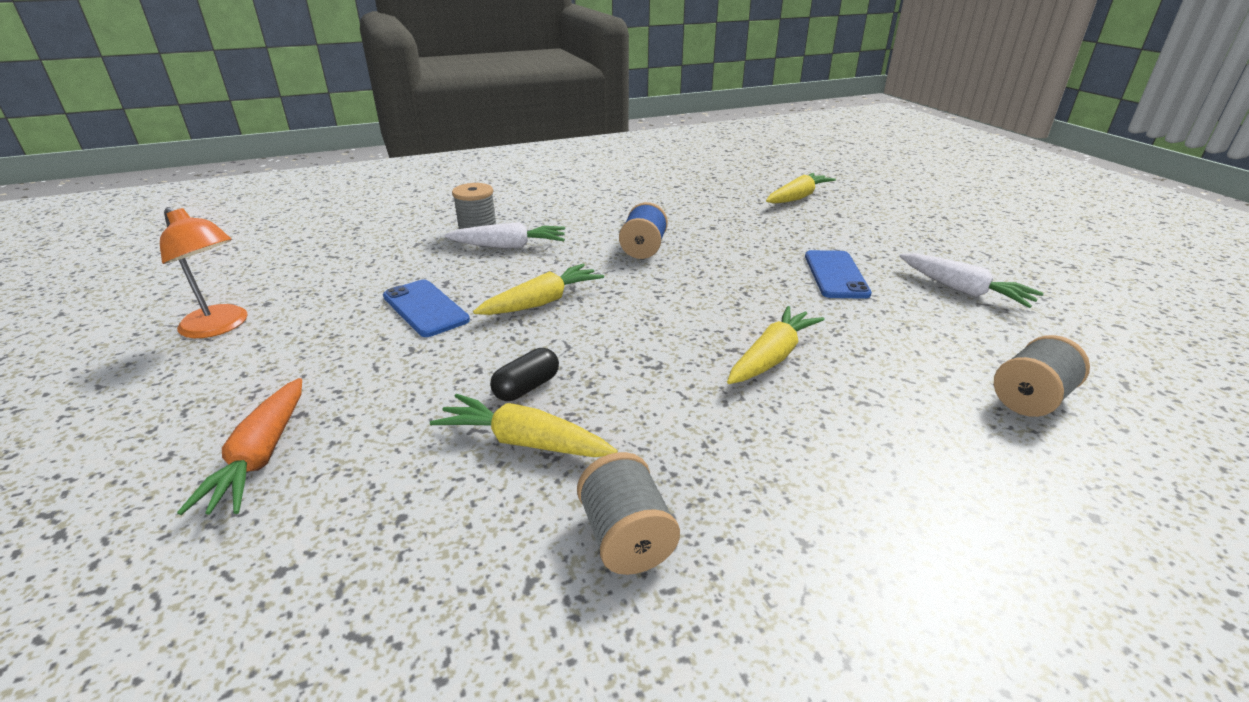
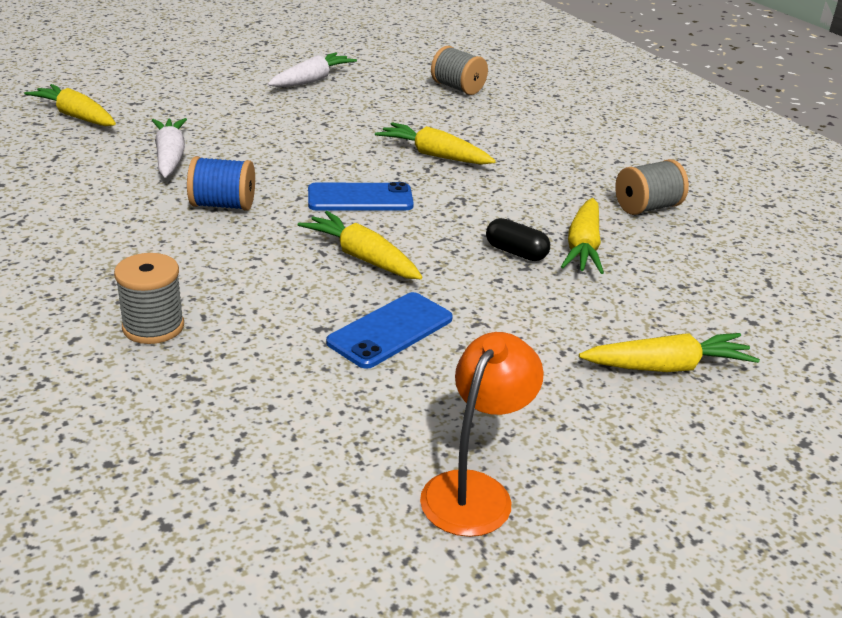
camera: 100 degrees left, 0 degrees up
orange carrot [177,378,302,515] -> yellow carrot [579,333,760,372]
white carrot [445,222,565,249] -> white carrot moved to [152,118,187,178]
blue phone [805,250,872,299] -> blue phone moved to [308,182,414,210]

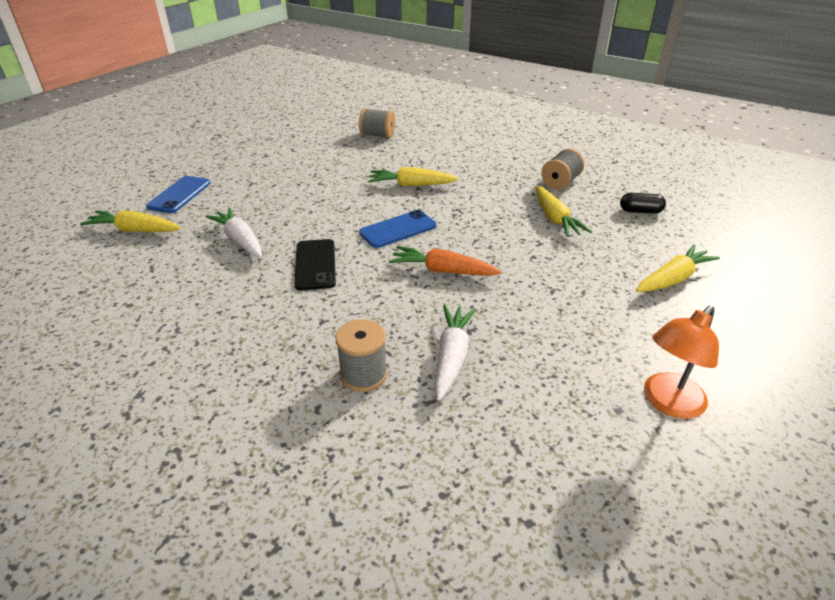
camera: 25 degrees left, 5 degrees up
blue spool [187,156,255,211] -> black phone [294,239,336,290]
white carrot [268,53,357,87] -> white carrot moved to [434,305,476,401]
yellow carrot [298,211,422,279] -> orange carrot [389,246,502,276]
blue phone [326,292,453,369] -> blue phone moved to [146,176,211,213]
orange lamp [420,332,544,537] -> orange lamp turned 135 degrees counterclockwise [644,305,719,419]
black capsule [486,218,550,261] -> black capsule moved to [620,193,666,214]

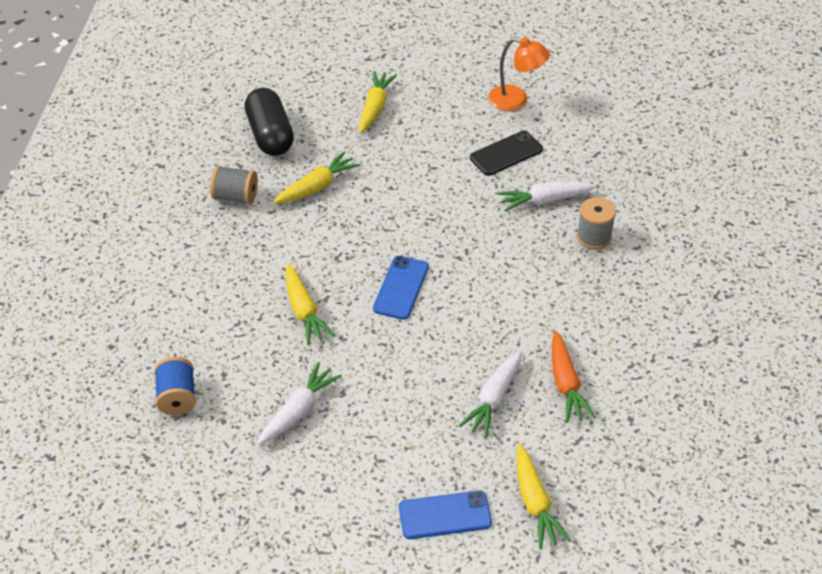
camera: 115 degrees left, 10 degrees up
black phone [294,239,336,290] -> black phone moved to [470,131,543,176]
grey spool [359,108,395,138] -> blue spool [154,357,196,415]
blue phone [359,210,437,248] -> blue phone turned 75 degrees clockwise [373,256,429,320]
orange carrot [389,246,502,276] -> orange carrot moved to [552,331,596,422]
black capsule [620,193,666,214] -> black capsule [244,88,294,156], size x1.96
yellow carrot [636,245,720,292] -> yellow carrot turned 75 degrees clockwise [359,71,397,133]
none -> white carrot [257,362,342,445]

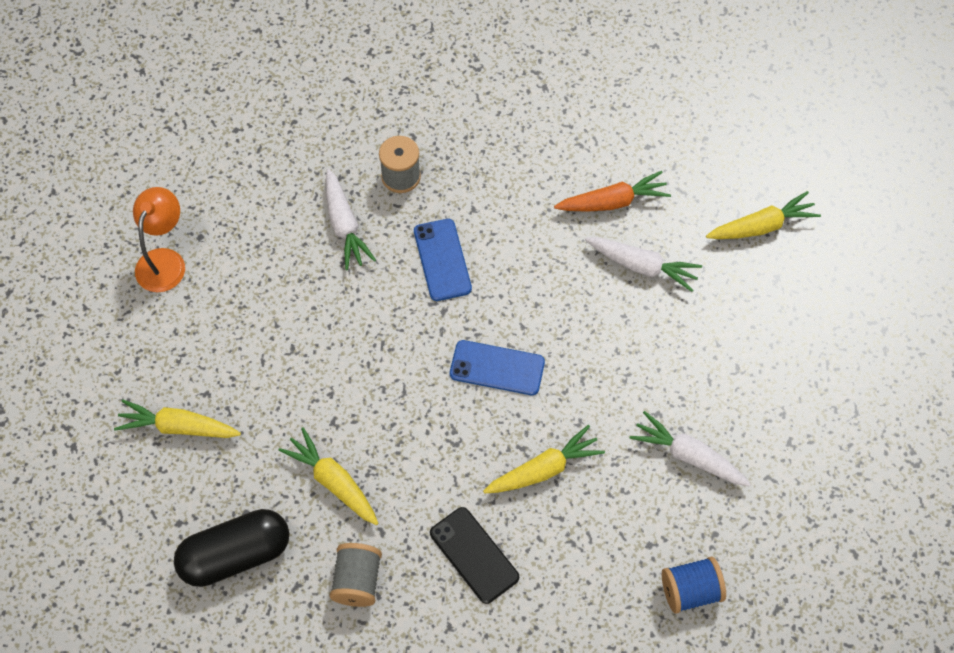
camera: 95 degrees left, 15 degrees up
blue phone [399,490,492,539] -> blue phone moved to [414,219,472,301]
black phone [470,131,543,176] -> black phone moved to [430,507,519,604]

